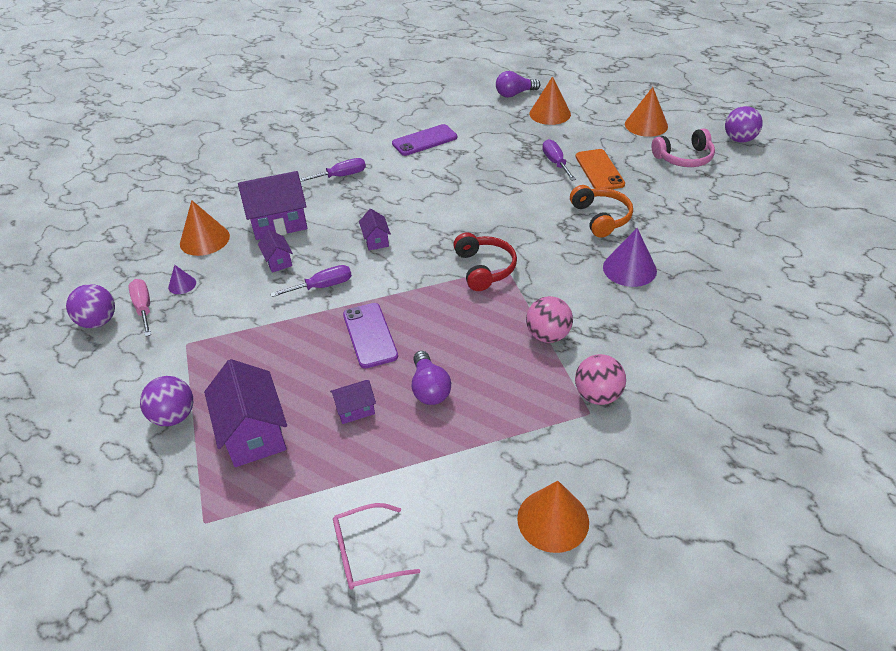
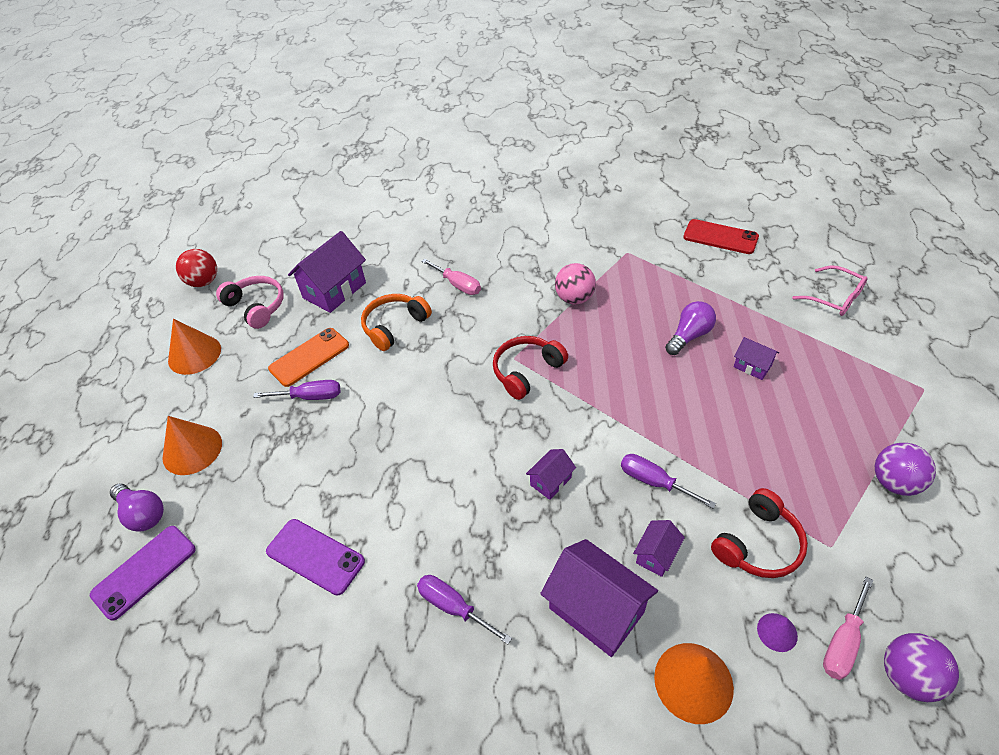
camera: 120 degrees left, 5 degrees up
purple house [204,359,287,467] -> purple house moved to [288,231,366,313]
purple phone [343,303,398,368] -> purple phone moved to [90,526,196,621]
orange cone [517,481,589,553] -> red phone [683,219,759,254]
purple screwdriver [542,139,576,181] -> purple screwdriver turned 135 degrees counterclockwise [253,380,340,400]
pink ball [575,354,626,405] -> none
purple cone [603,228,657,287] -> pink screwdriver [421,259,481,295]
purple ball [725,106,763,143] -> red ball [176,249,217,287]
none -> red headphones [711,488,808,578]

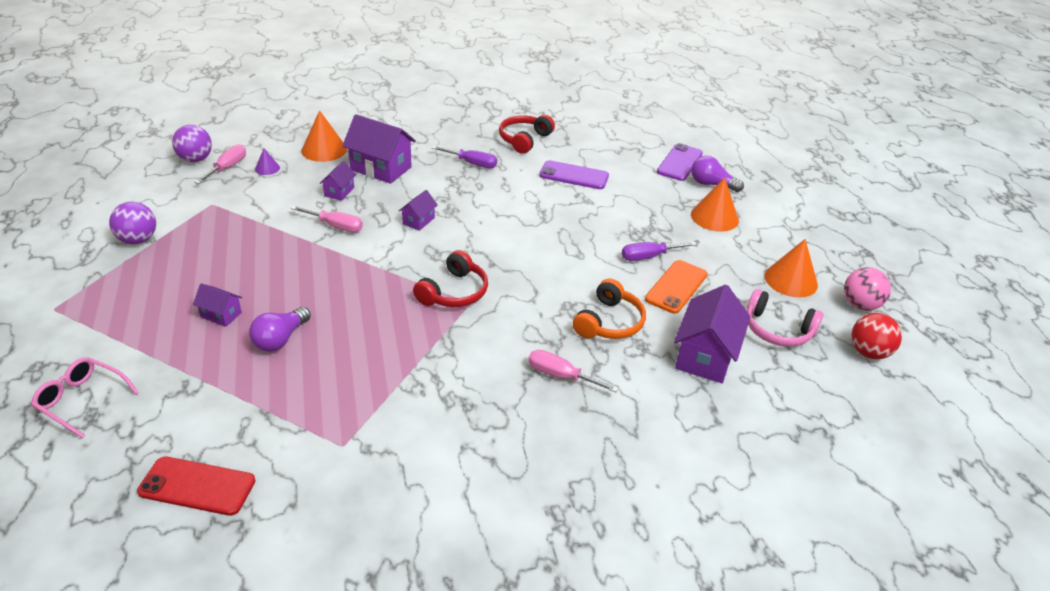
camera: 160 degrees right, 10 degrees down
pink ball [555,263,596,304] -> pink ball moved to [844,267,891,311]
purple screwdriver [621,454,716,509] -> pink screwdriver [291,206,363,232]
red headphones [711,488,808,578] -> red headphones moved to [499,115,555,154]

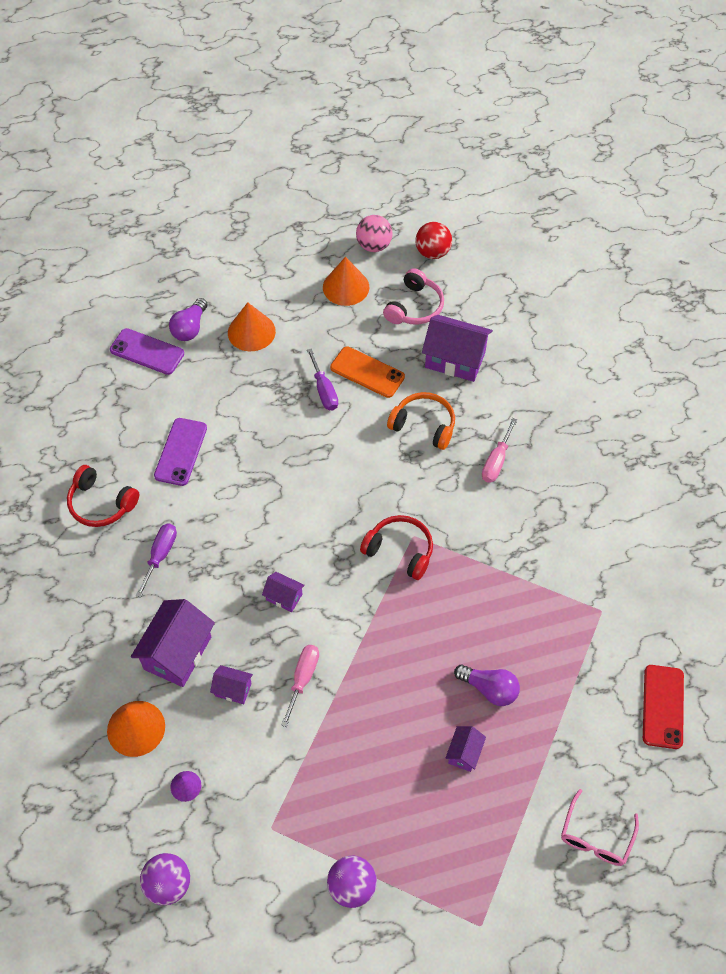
camera: 90 degrees left, 20 degrees up
pink screwdriver [195,144,246,184] -> none

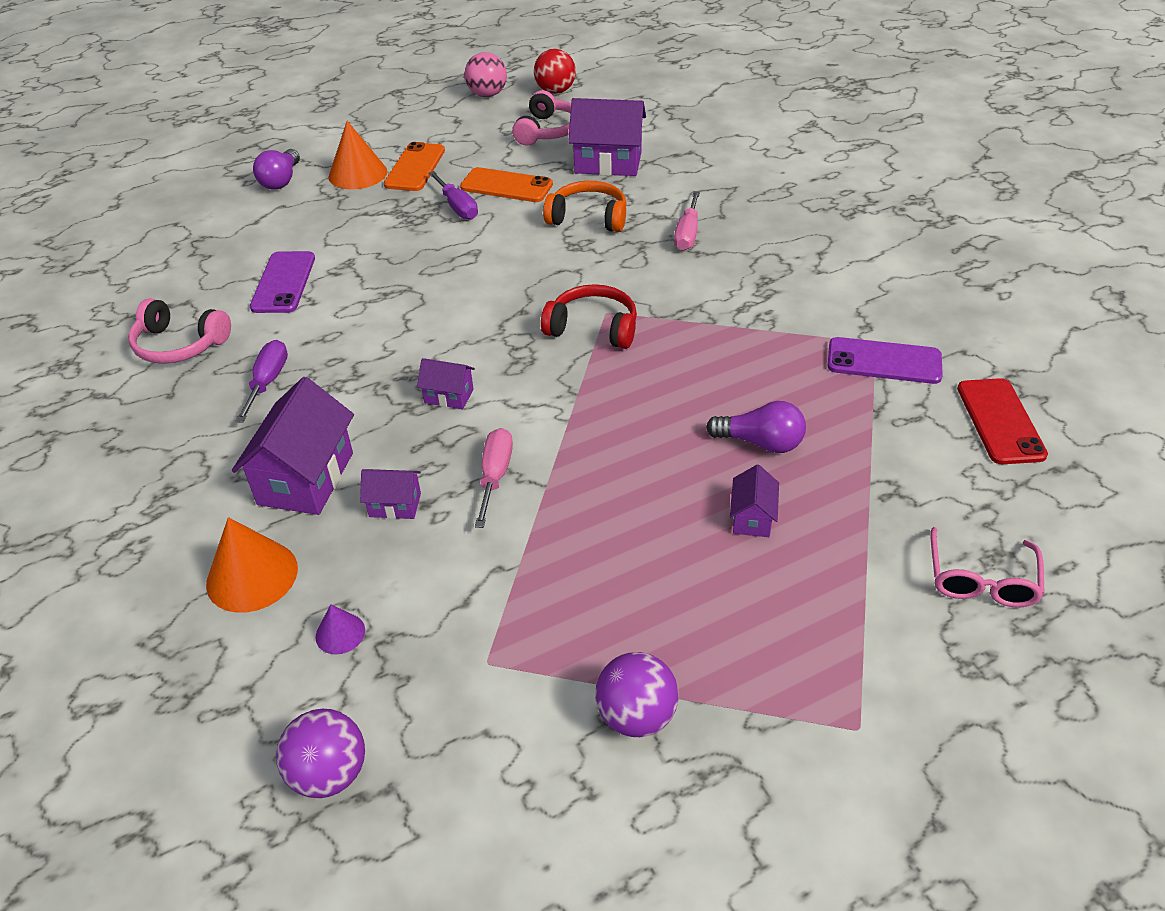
camera: 10 degrees left, 15 degrees down
red headphones [67,465,139,527] -> pink headphones [128,298,231,364]
purple phone [110,328,184,375] -> purple phone moved to [828,337,943,384]
orange cone [323,257,369,306] -> none
none -> orange phone [384,142,445,191]

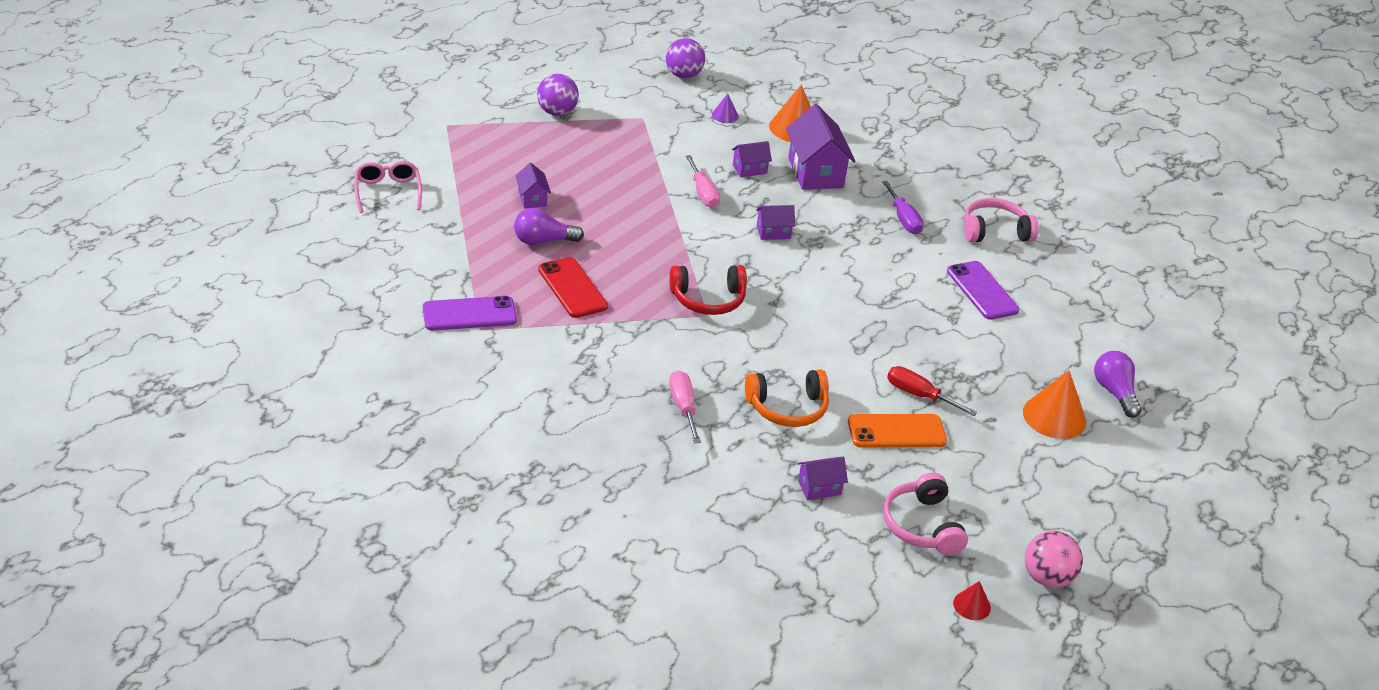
camera: 150 degrees right, 5 degrees down
orange phone [384,142,445,191] -> none
purple screwdriver [428,171,478,220] -> red screwdriver [887,366,977,416]
red ball [534,49,576,94] -> red cone [953,581,991,620]
purple house [568,98,646,176] -> purple house [797,457,848,500], size x0.51
red phone [957,378,1048,464] -> red phone moved to [538,257,608,318]

